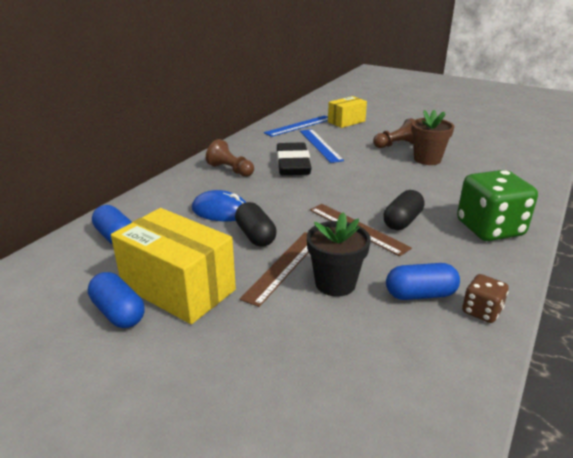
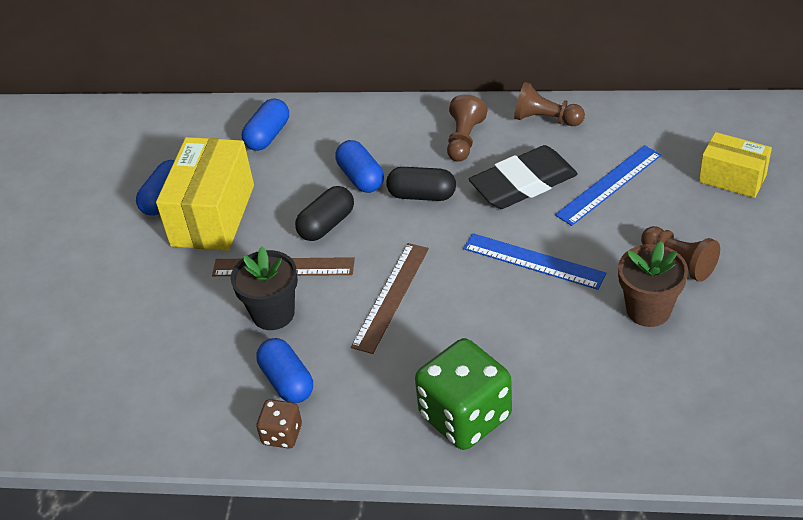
camera: 70 degrees right, 15 degrees up
blue mouse [192,190,246,221] -> blue capsule [335,140,384,193]
blue ruler [264,116,328,137] -> blue ruler moved to [463,233,606,290]
black capsule [383,190,425,230] -> black capsule moved to [386,167,456,201]
none -> brown pawn [514,82,585,126]

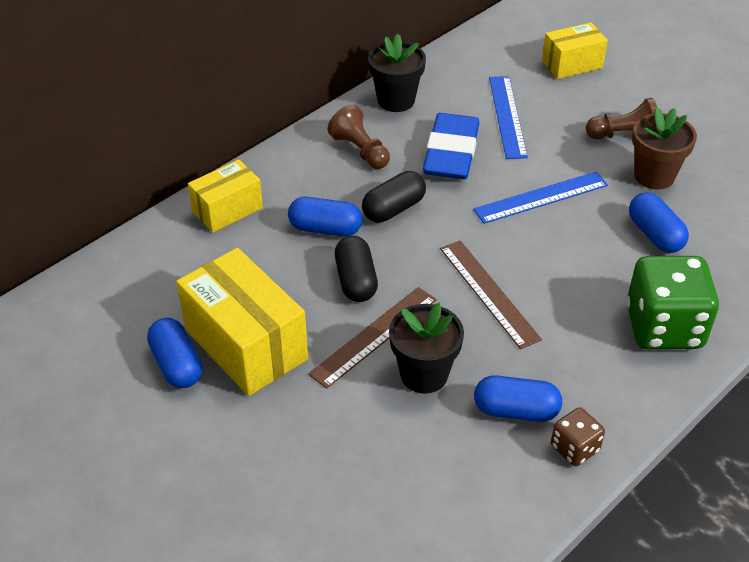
camera: 55 degrees left, 0 degrees up
blue capsule [242,98,289,151] -> blue capsule moved to [629,192,689,253]
black eraser [469,145,578,209] -> blue eraser [423,113,480,179]
brown pawn [514,82,585,126] -> black flower pot [368,34,426,112]
none -> yellow box [188,159,263,233]

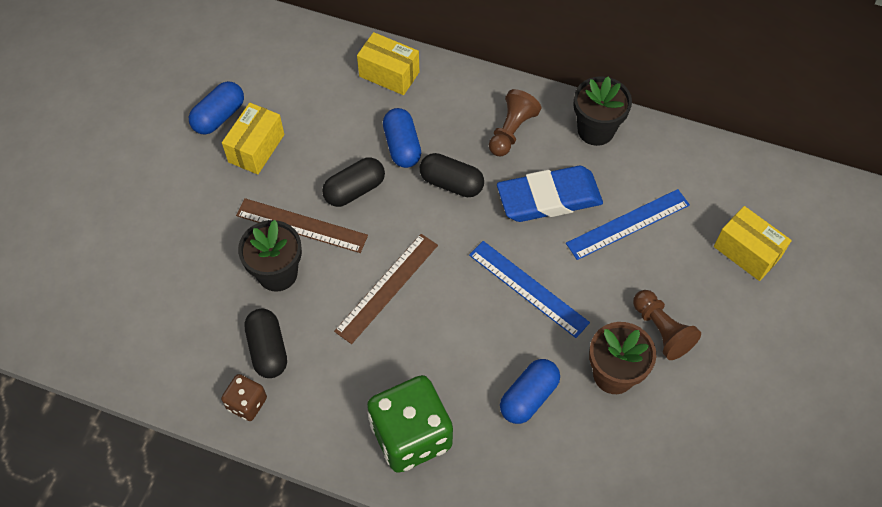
camera: 65 degrees right, 15 degrees up
yellow box [176,248,308,396] -> yellow box [222,103,285,174], size x0.60
blue capsule [474,375,562,422] -> black capsule [244,309,287,378]

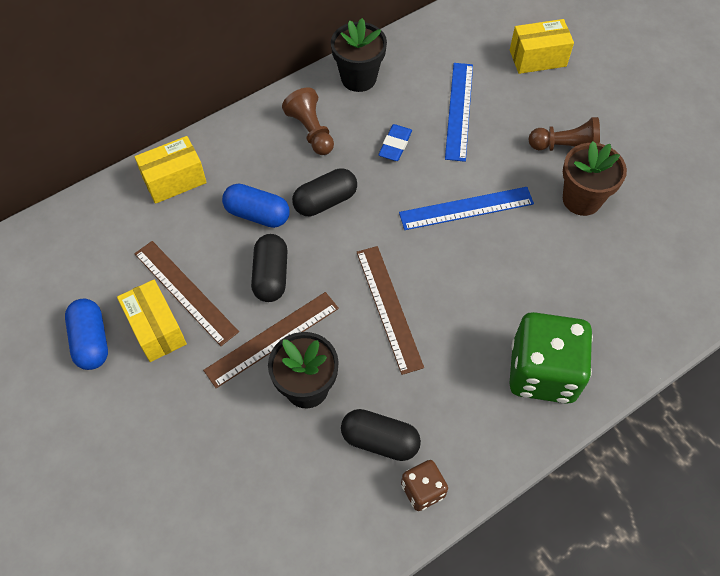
camera: 55 degrees left, 0 degrees up
blue eraser [497,166,603,222] -> blue eraser [378,124,412,161], size x0.49
blue capsule [500,359,560,424] -> none
none -> brown ruler [134,241,239,346]

